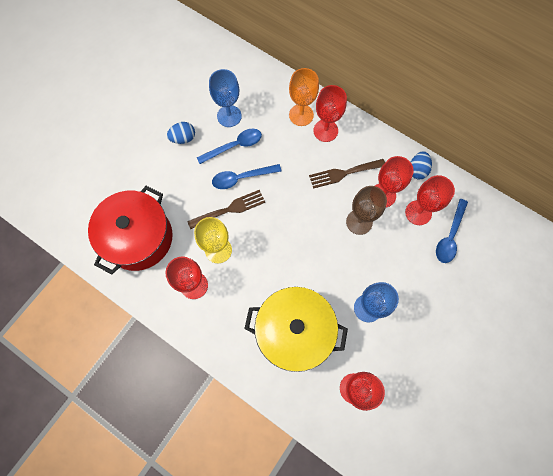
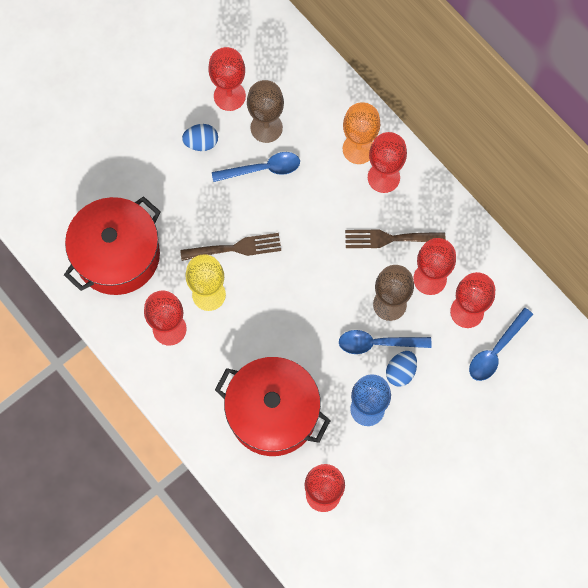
camera: 15 degrees right, 0 degrees up
blue goblet [209,69,242,127] -> brown goblet [247,80,284,143]
blue spoon [212,164,281,189] -> blue spoon moved to [339,330,431,354]
yellow pot [244,287,348,372] -> red pot [215,357,331,456]
blue egg [411,151,432,179] -> blue egg moved to [386,351,417,387]
none -> red goblet [208,47,246,111]

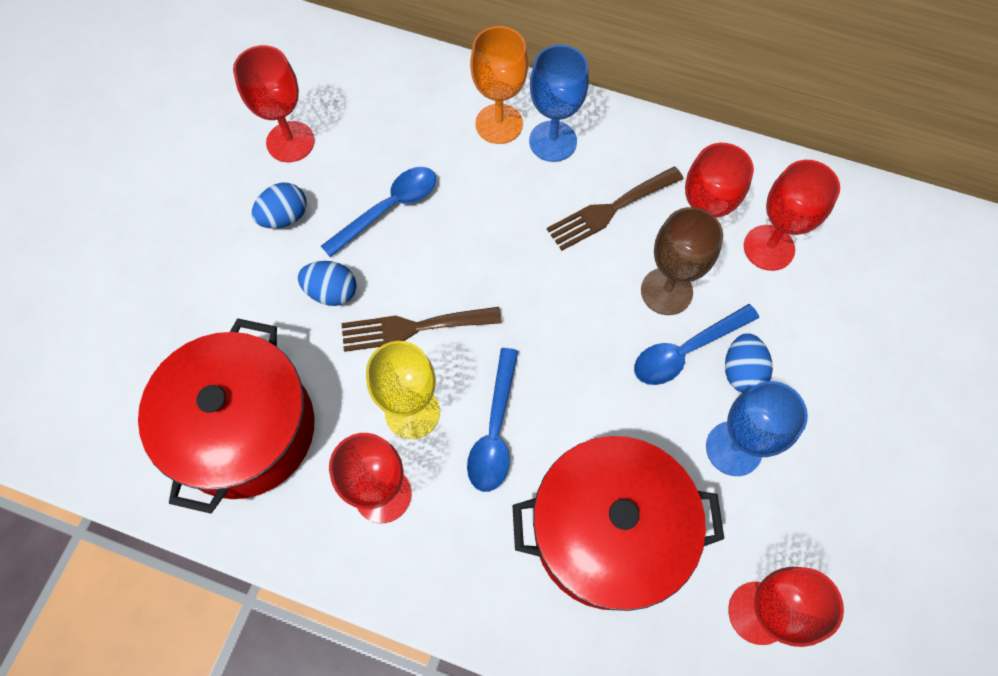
camera: 30 degrees left, 5 degrees down
brown fork [180,233,281,261] -> brown fork turned 150 degrees counterclockwise [342,307,502,352]
brown goblet [247,80,284,143] -> none
red goblet [368,132,407,193] -> blue goblet [529,45,589,162]
blue spoon [469,308,533,381] -> blue spoon moved to [467,348,518,492]
none -> blue egg [298,261,357,306]

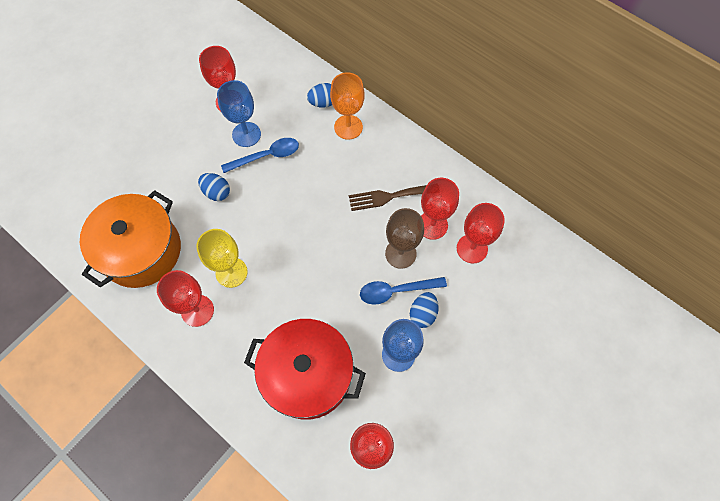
camera: 20 degrees right, 0 degrees up
red pot [138,319,314,514] -> orange pot [80,190,181,288]
blue egg [252,183,307,229] -> blue egg moved to [307,83,332,108]
brown fork [342,307,502,352] -> none
blue spoon [467,348,518,492] -> none
blue goblet [529,45,589,162] -> blue goblet moved to [217,80,261,147]

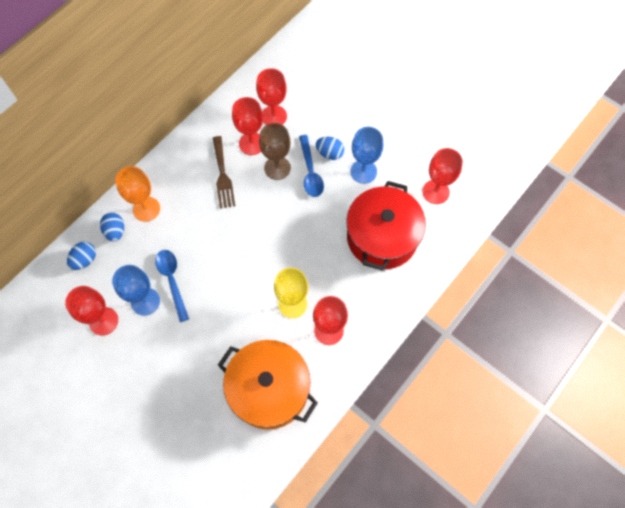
camera: 90 degrees left, 0 degrees up
blue egg [198,173,230,201] -> blue egg moved to [67,242,96,270]

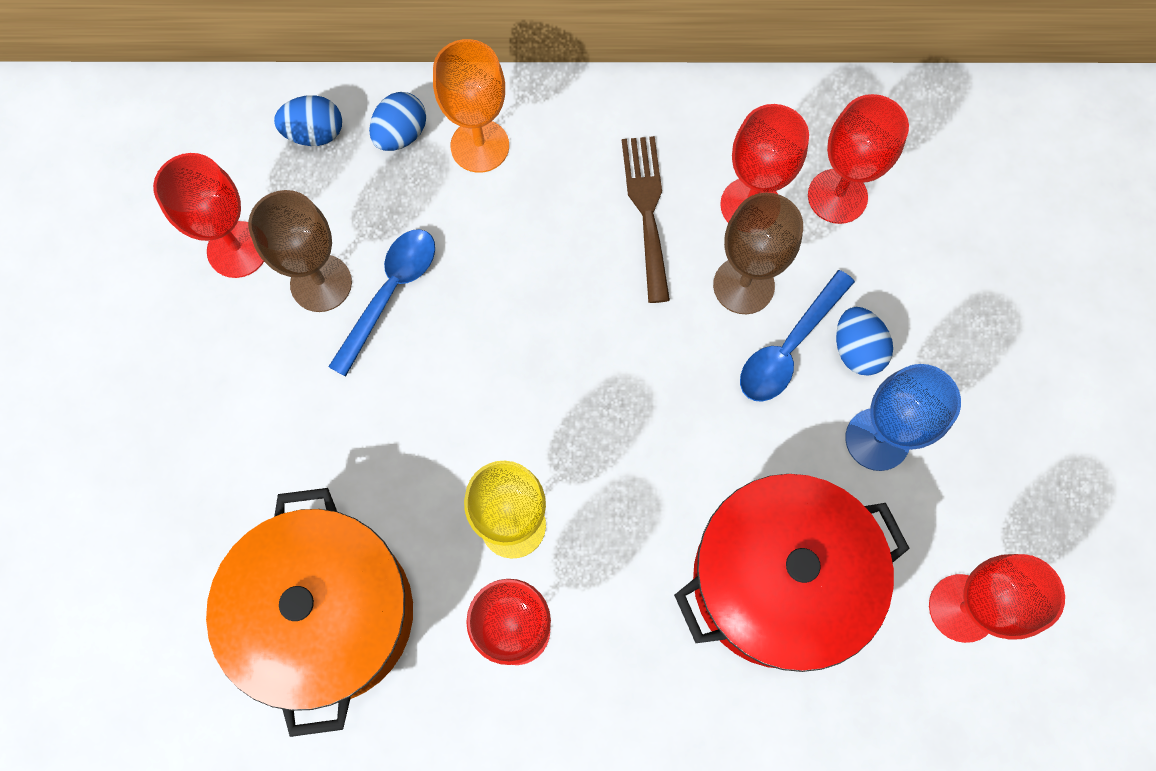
camera: 50 degrees right, 5 degrees up
blue goblet [112,265,160,316] -> brown goblet [248,190,352,312]
brown fork [213,136,235,209] -> brown fork turned 135 degrees clockwise [622,136,670,303]

